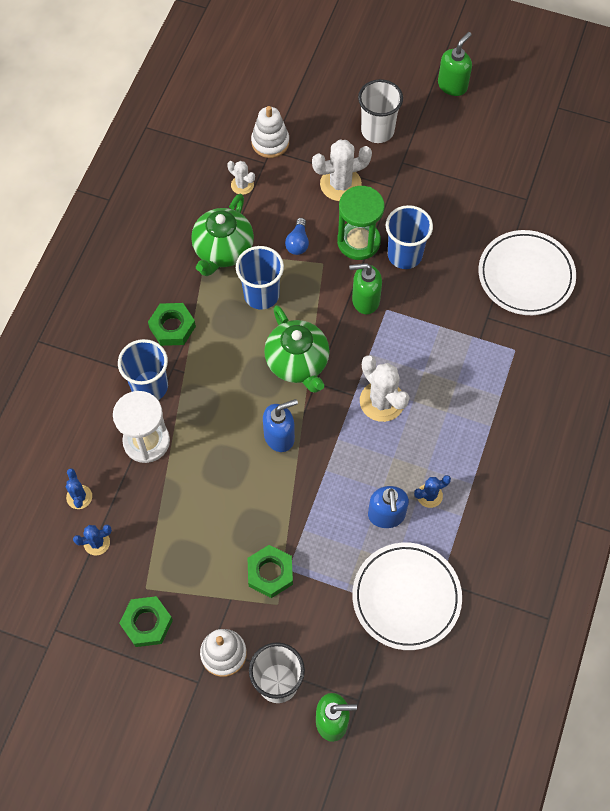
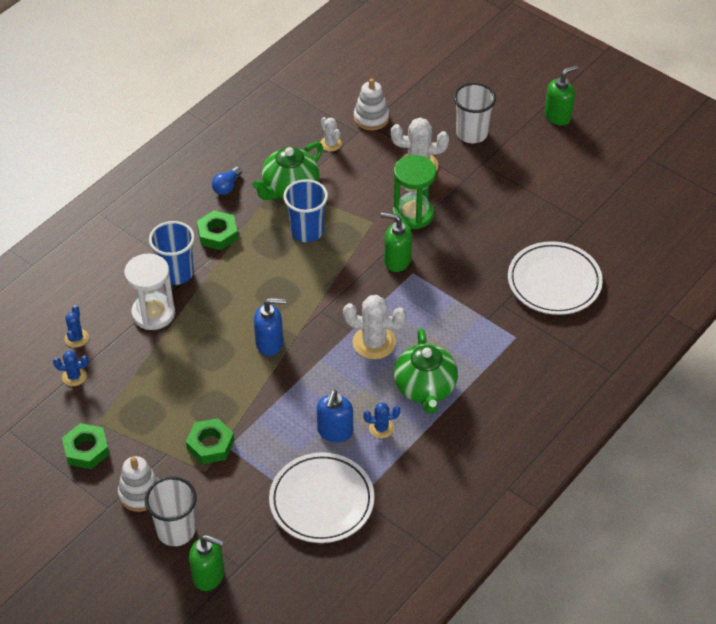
camera: 20 degrees right, 15 degrees down
green teapot [264,305,330,393] -> green teapot moved to [394,328,458,414]
blue light bulb [285,218,309,255] -> blue light bulb moved to [212,167,242,195]
white cactus [360,355,410,422] -> white cactus turned 60 degrees counterclockwise [343,295,406,359]
blue cup [386,205,433,269] -> none

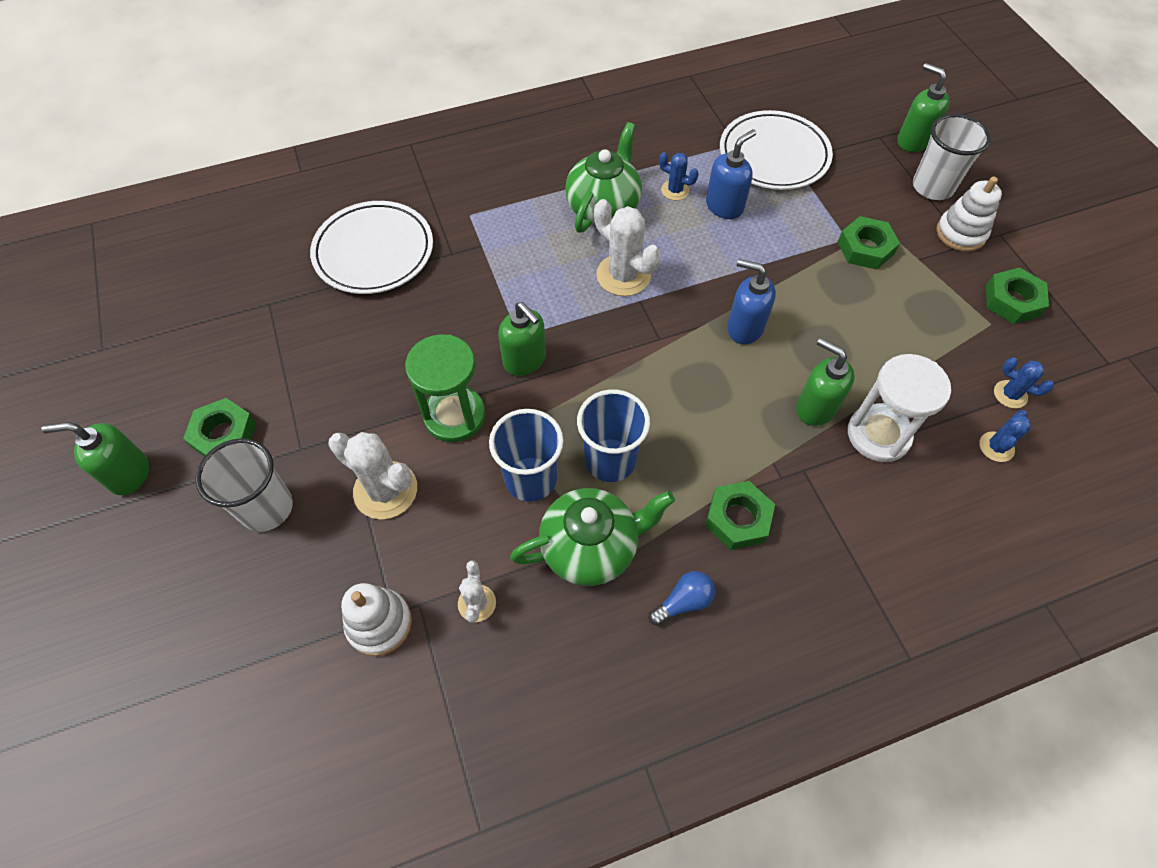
camera: 150 degrees left, 10 degrees up
blue cup [149,221,195,285] -> blue cup moved to [489,409,564,502]
none -> green nut [183,398,256,457]
none -> green soap dispenser [796,338,855,426]

